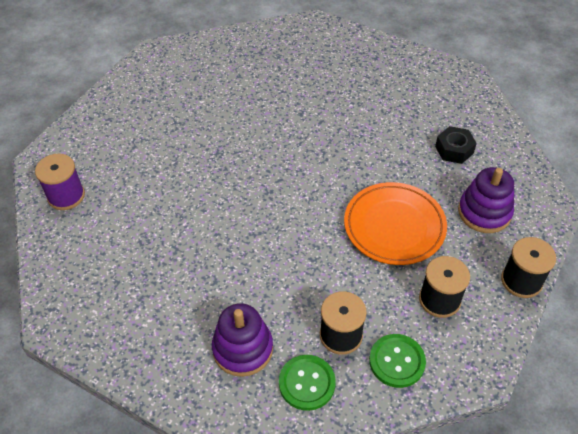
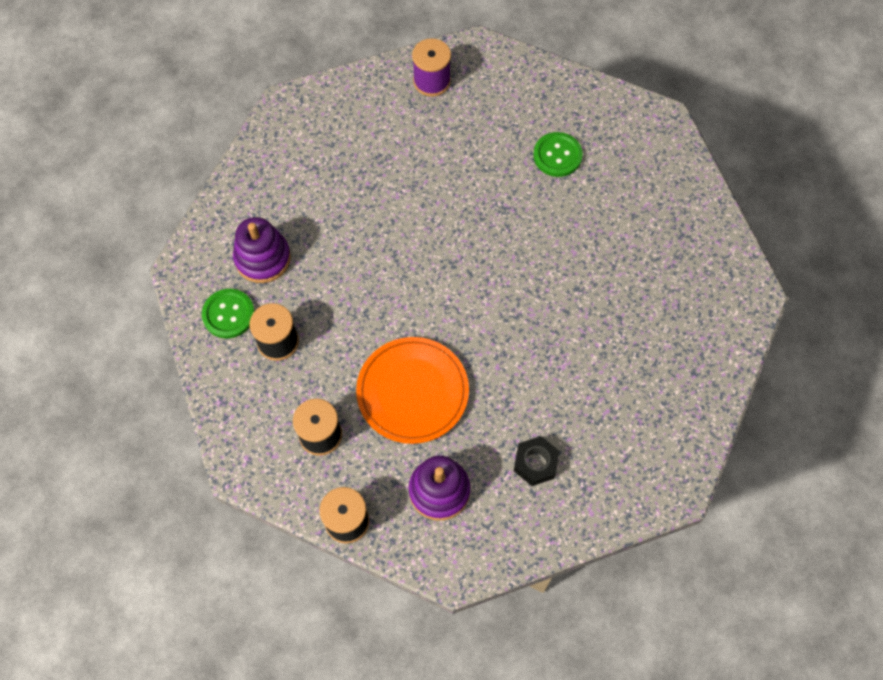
camera: 85 degrees right, 15 degrees up
green button [369,334,426,388] -> green button moved to [533,132,583,177]

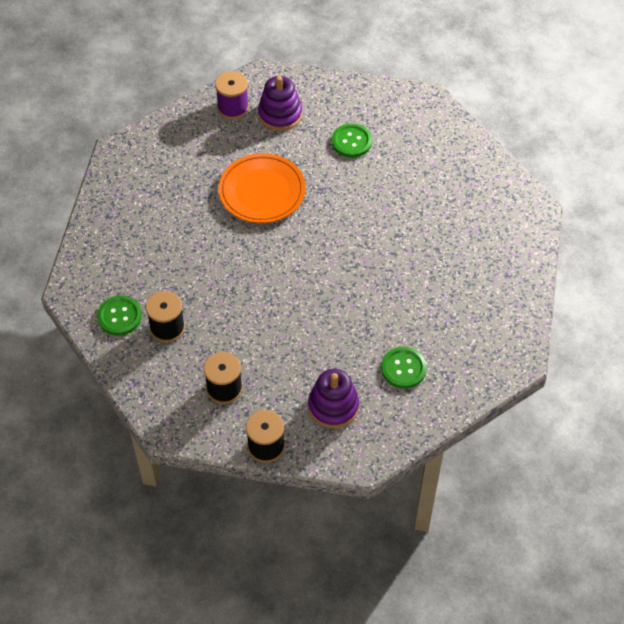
camera: 15 degrees left, 10 degrees down
purple stacking toy [233,217,291,283] -> purple stacking toy moved to [258,76,302,131]
orange plate [356,337,469,444] -> orange plate moved to [219,153,306,223]
black nut [514,436,560,486] -> green button [381,347,427,388]

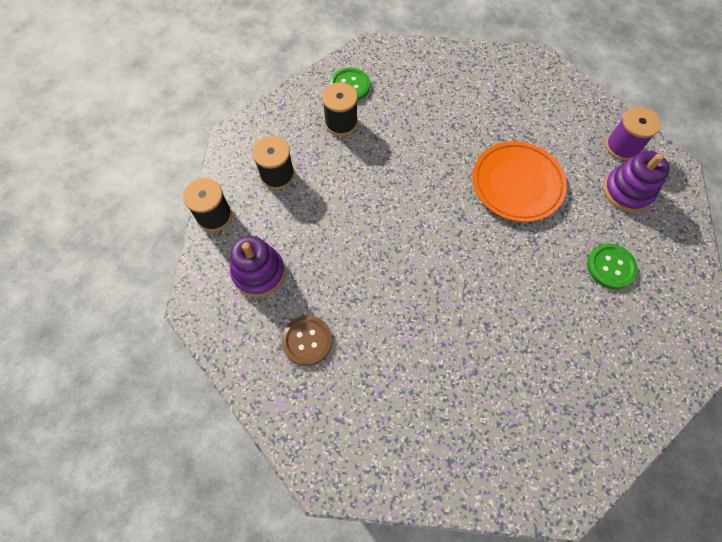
camera: 85 degrees right, 10 degrees up
green button [381,347,427,388] -> brown button [282,315,332,366]

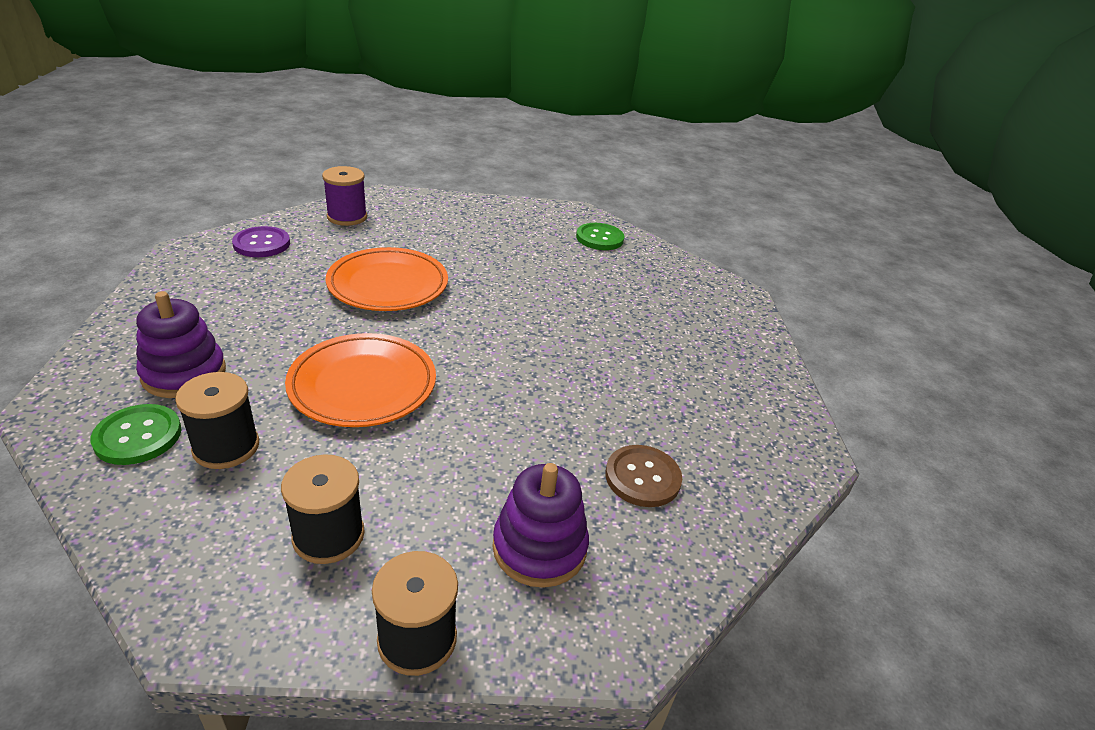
camera: 100 degrees left, 30 degrees down
green button [587,244,638,289] -> green button moved to [576,223,625,250]
purple stacking toy [604,151,670,212] -> purple stacking toy moved to [136,291,226,398]
none -> purple button [232,226,290,257]
none -> orange plate [285,333,436,427]

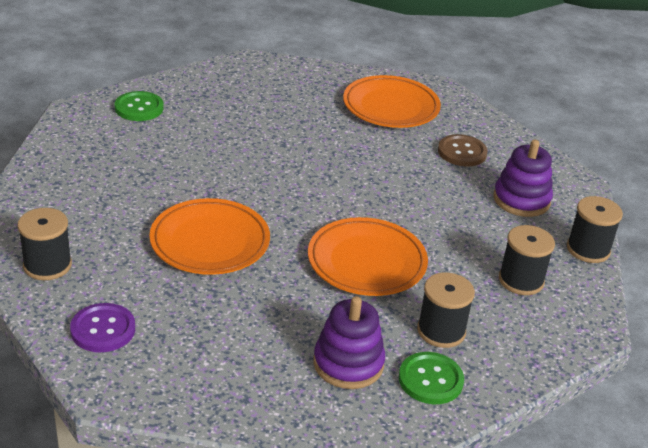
camera: 80 degrees left, 0 degrees up
purple spool [322,166,367,226] -> black spool [18,208,72,280]
none -> orange plate [343,75,441,128]

